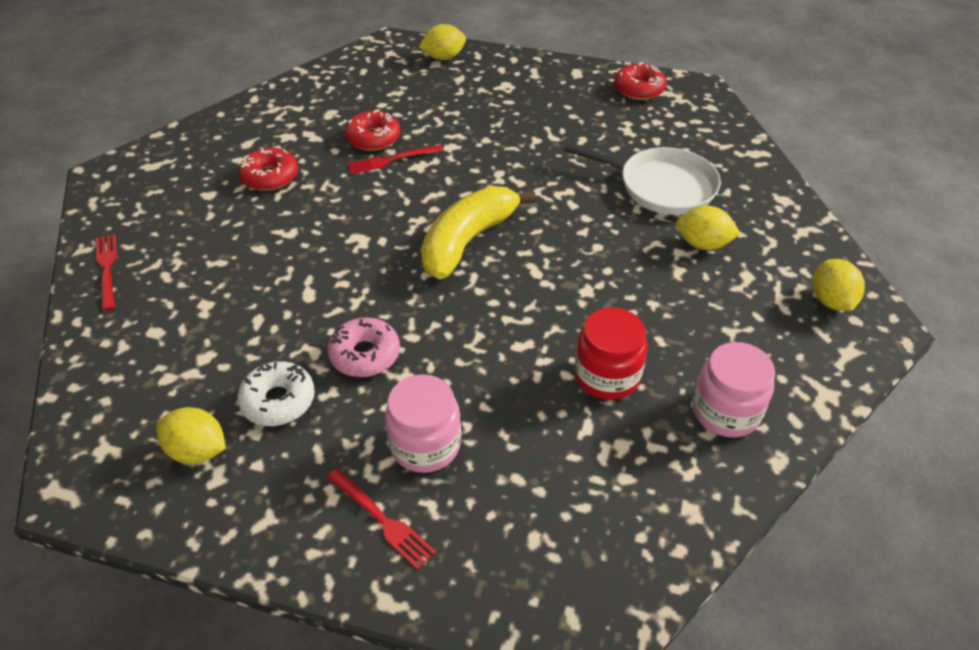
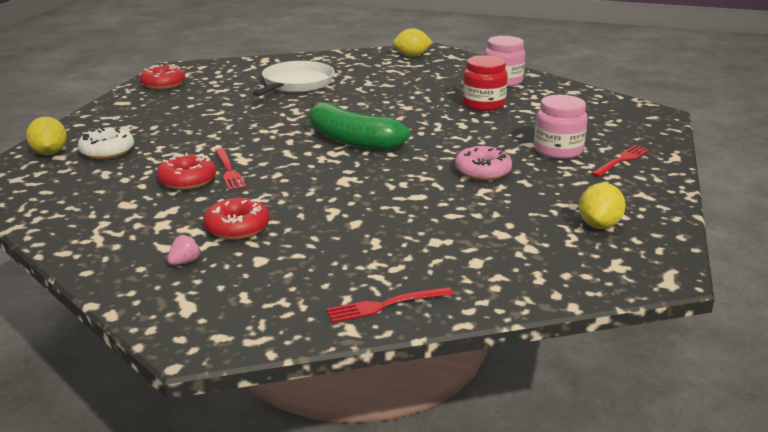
camera: 90 degrees left, 20 degrees down
white donut [237,361,315,426] -> white donut moved to [78,126,134,159]
yellow banana [421,186,536,280] -> green banana [310,102,410,151]
yellow lemon [676,206,741,250] -> none
none -> pink strawberry [167,234,201,265]

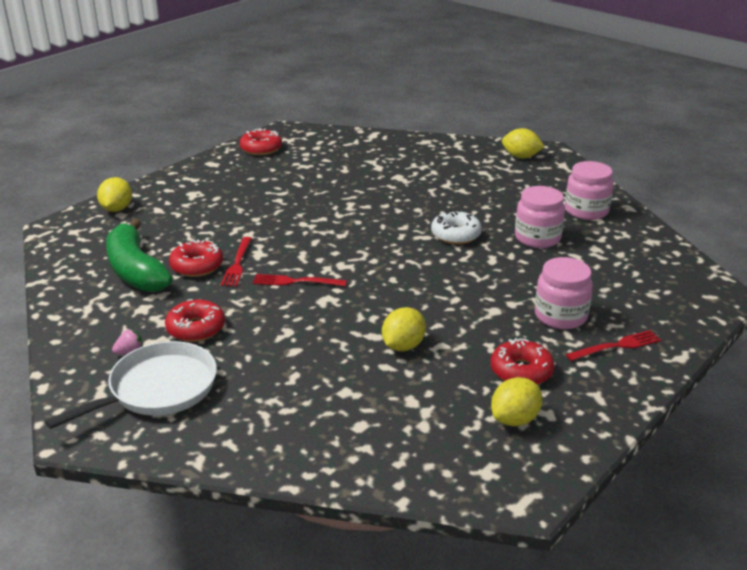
camera: 25 degrees right, 5 degrees up
white donut [78,126,134,159] -> white donut moved to [431,210,482,244]
white pan [252,61,334,97] -> white pan moved to [45,341,217,429]
green banana [310,102,410,151] -> green banana moved to [106,219,173,292]
red fork [326,287,453,323] -> red fork moved to [253,274,347,286]
pink donut [455,146,512,180] -> none
red jar [462,55,508,111] -> pink jar [515,186,565,248]
none -> yellow lemon [382,307,426,351]
none -> red donut [491,338,555,385]

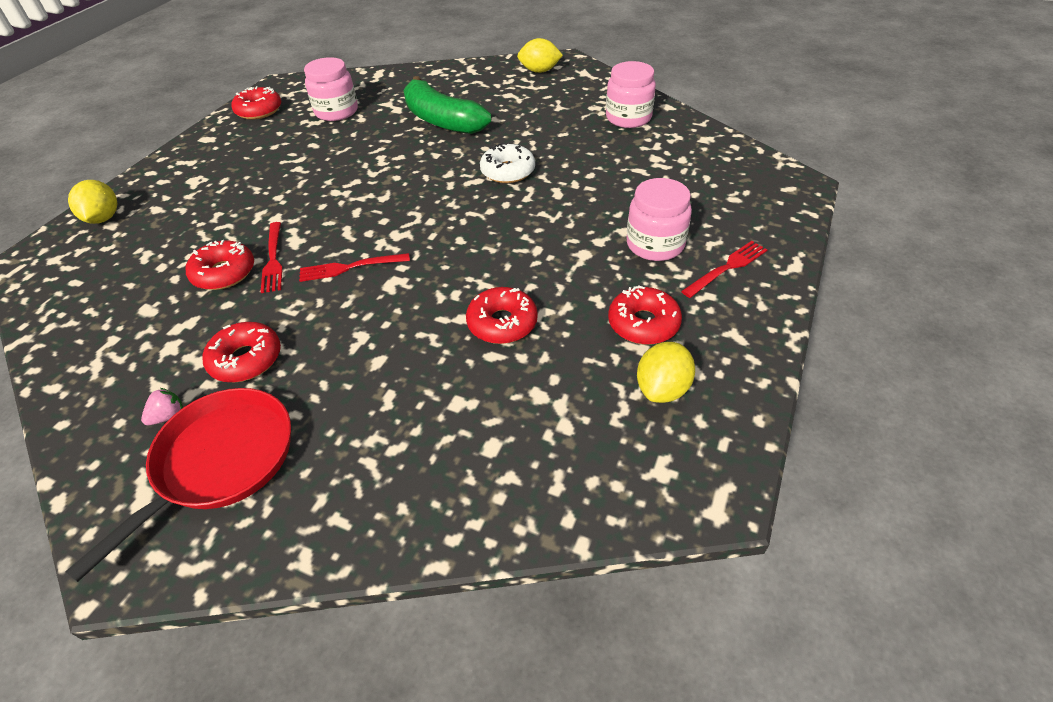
camera: 15 degrees left, 15 degrees up
white pan [45,341,217,429] -> red pan [65,388,291,582]
green banana [106,219,173,292] -> green banana moved to [404,76,491,134]
yellow lemon [382,307,426,351] -> red donut [466,287,538,344]
pink jar [515,186,565,248] -> pink jar moved to [304,57,358,121]

